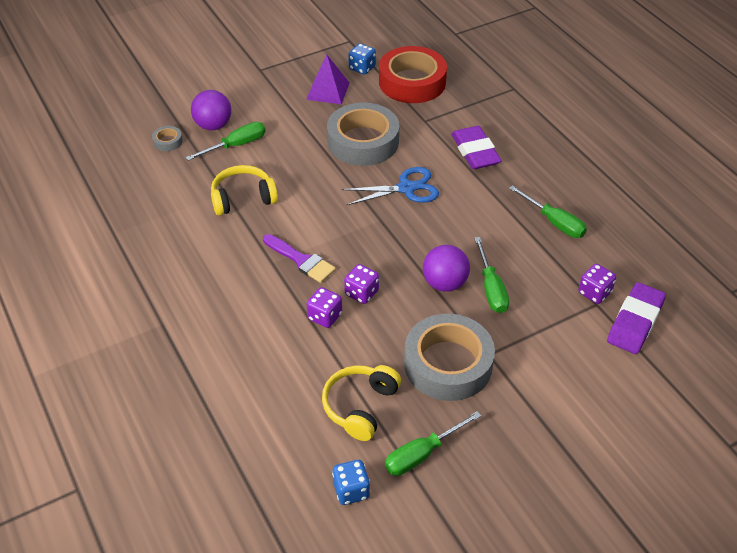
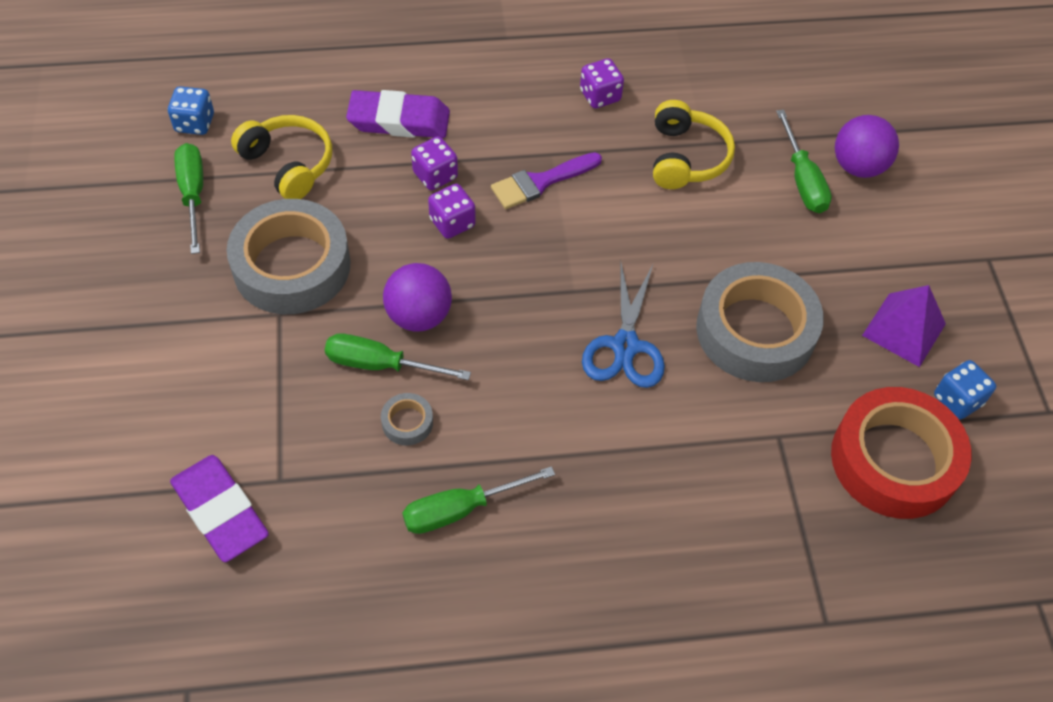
camera: 110 degrees right, 10 degrees up
grey tape [152,126,183,151] -> grey tape moved to [381,393,433,445]
purple eraser [451,126,502,169] -> purple eraser moved to [346,90,450,138]
purple dice [578,264,616,304] -> purple dice moved to [580,58,624,109]

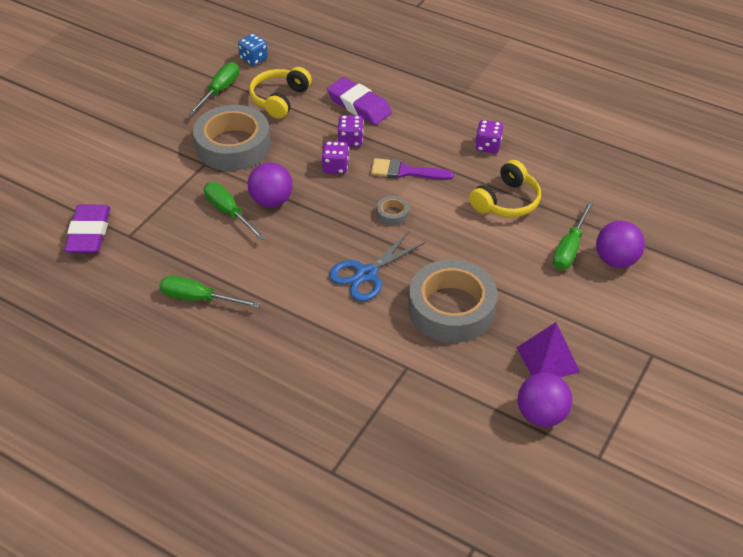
camera: 40 degrees right, 10 degrees down
yellow headphones [231,115,332,199] -> yellow headphones turned 150 degrees counterclockwise [249,67,312,119]
grey tape [381,393,433,445] -> grey tape moved to [377,196,409,226]
red tape [831,387,972,519] -> none
blue dice [934,360,996,420] -> purple ball [518,373,573,427]

